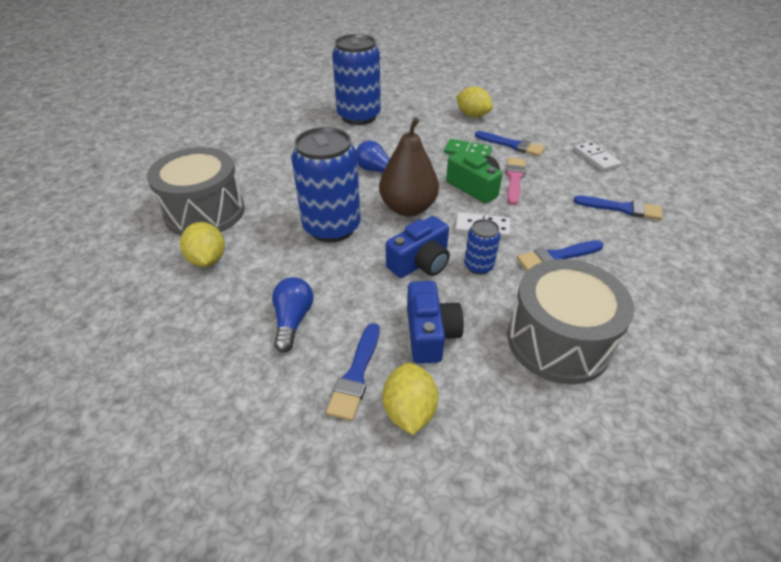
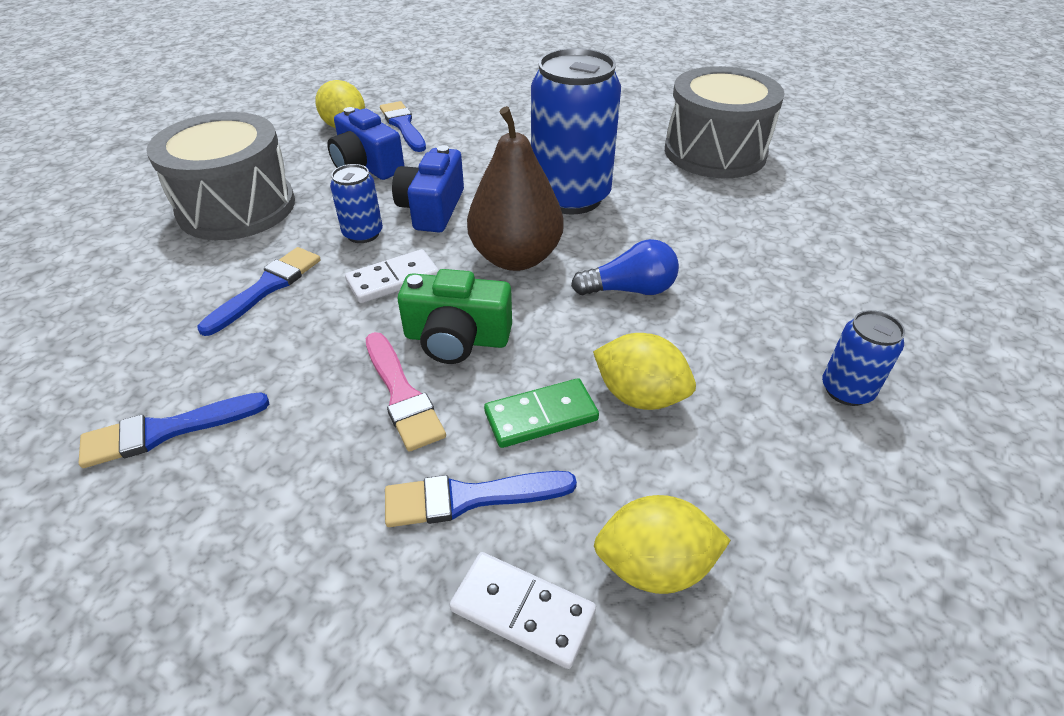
camera: 140 degrees right, 0 degrees up
yellow lemon [180,222,225,267] -> yellow lemon moved to [593,333,696,410]
blue light bulb [272,277,314,352] -> none
blue can [332,34,381,125] -> blue can [822,310,905,406], size x0.48
white domino [574,141,621,171] -> white domino moved to [450,552,596,669]

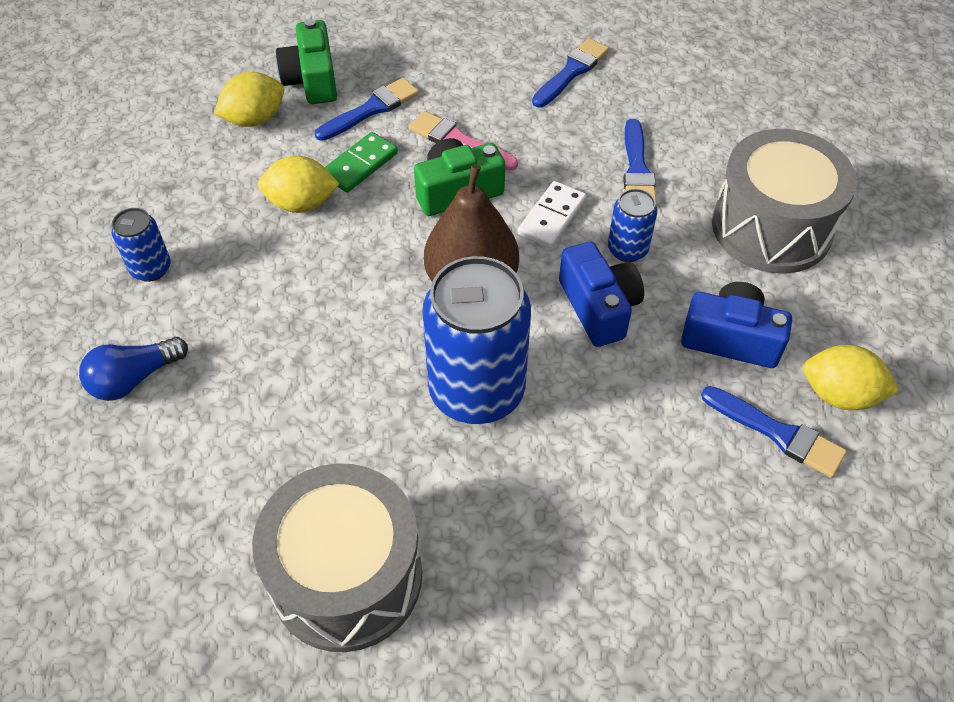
camera: 150 degrees right, 10 degrees up
white domino [450,552,596,669] -> green camera [276,19,337,104]
blue light bulb [571,239,679,296] -> blue light bulb moved to [79,337,188,401]

